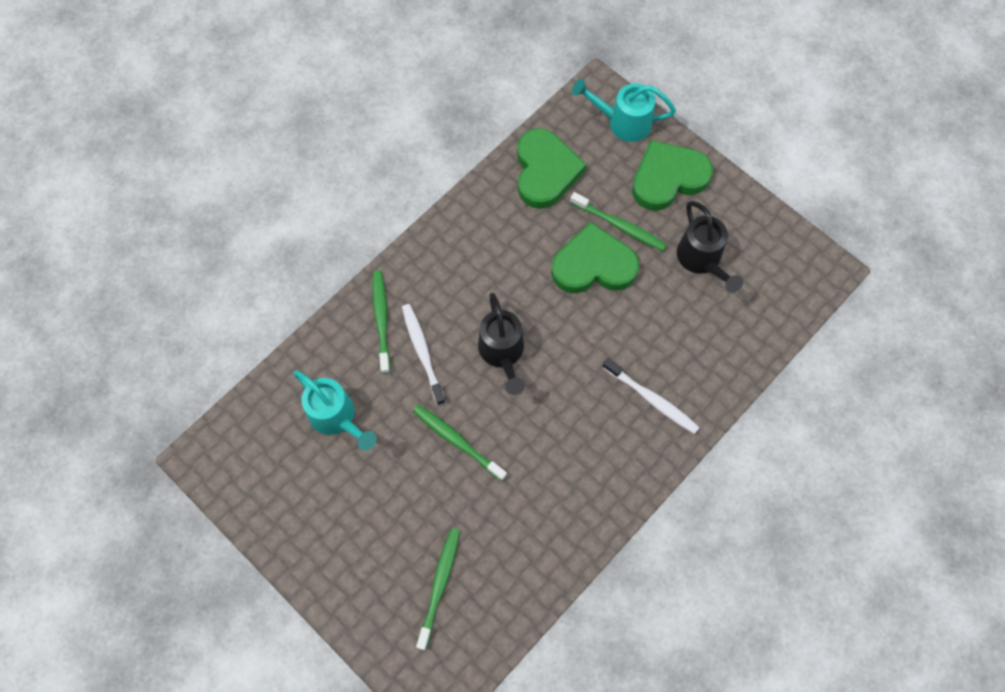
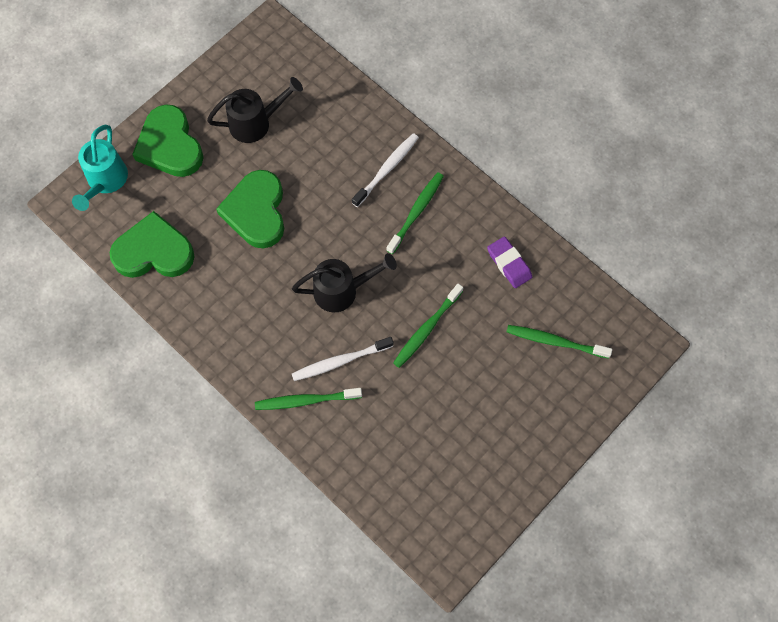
camera: 90 degrees left, 0 degrees up
turquoise watering can [293,370,376,450] -> none
green toothbrush [570,192,666,251] -> green toothbrush moved to [386,172,444,254]
none -> purple eraser [487,236,532,288]

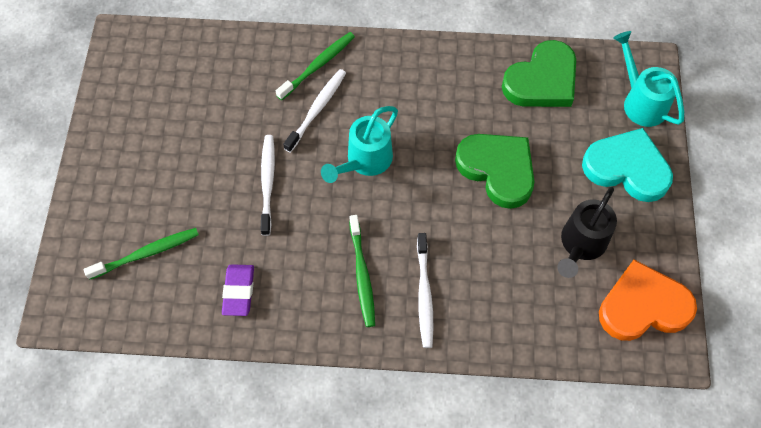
camera: 140 degrees right, 5 degrees down
green heart [132,104,204,177] -> turquoise heart [582,128,673,202]
black watering can [292,253,397,313] -> turquoise watering can [321,106,398,183]
green toothbrush [393,283,463,368] -> white toothbrush [261,135,275,236]
purple eraser [487,236,532,288] -> purple eraser turned 75 degrees clockwise [222,264,254,316]
none -> orange heart [599,260,697,341]

